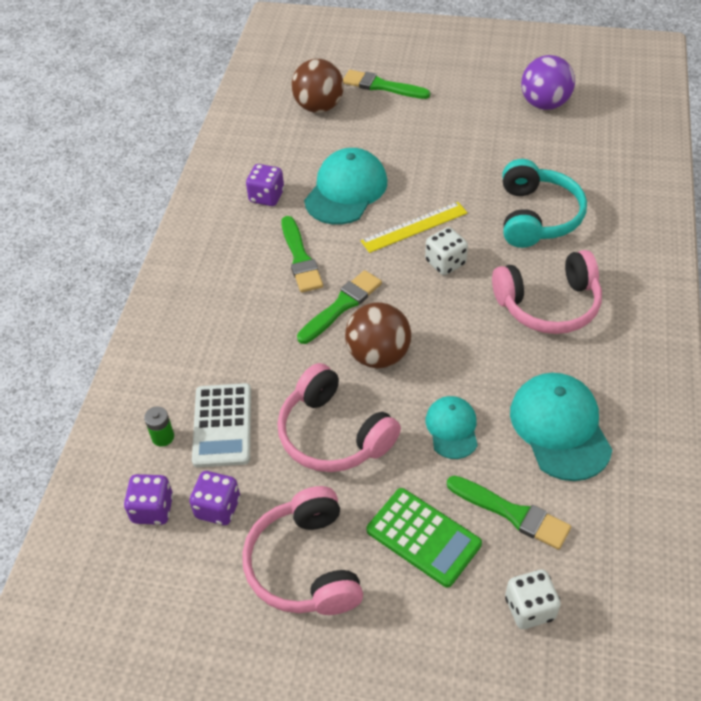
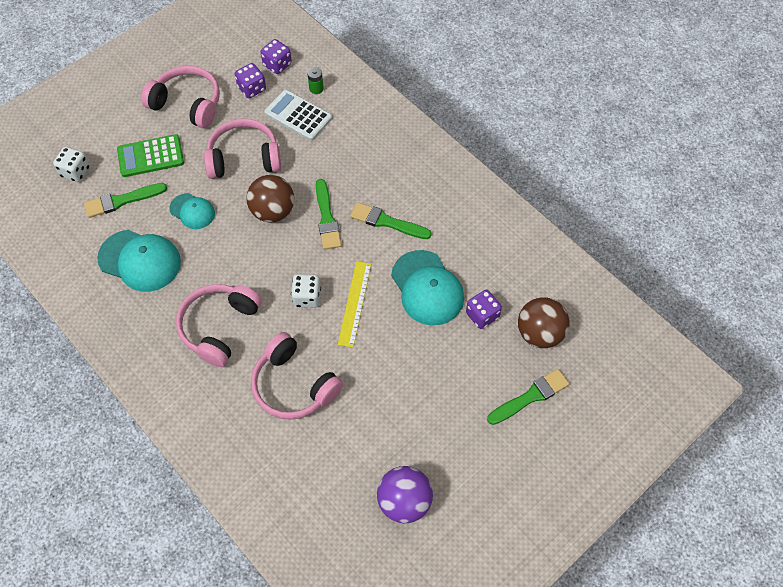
camera: 125 degrees right, 10 degrees up
purple dice [246,164,284,206] -> purple dice moved to [466,290,502,329]
turquoise headphones [502,159,587,248] -> pink headphones [251,332,343,420]

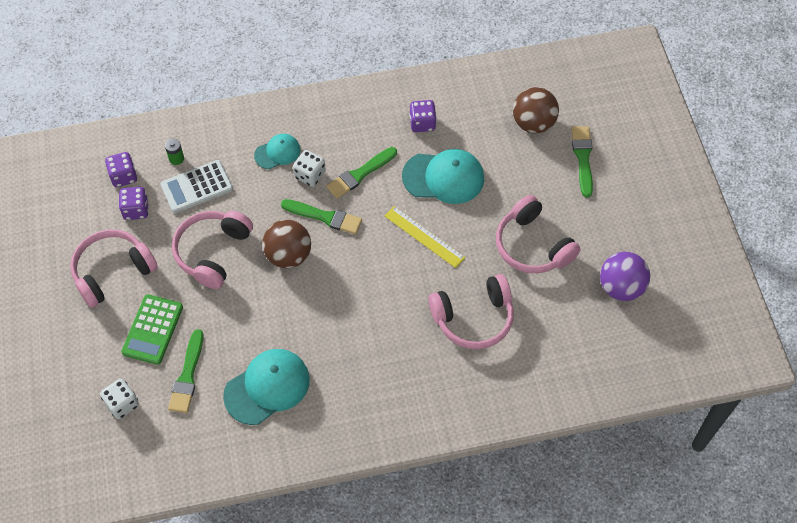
camera: 60 degrees left, 0 degrees up
turquoise cap [169,193,215,229] -> turquoise cap moved to [254,134,300,169]
pink headphones [176,284,262,367] -> pink headphones moved to [496,195,581,273]
white dice [291,274,321,308] -> white dice moved to [293,150,326,187]
purple dice [466,290,502,329] -> purple dice moved to [409,100,437,132]

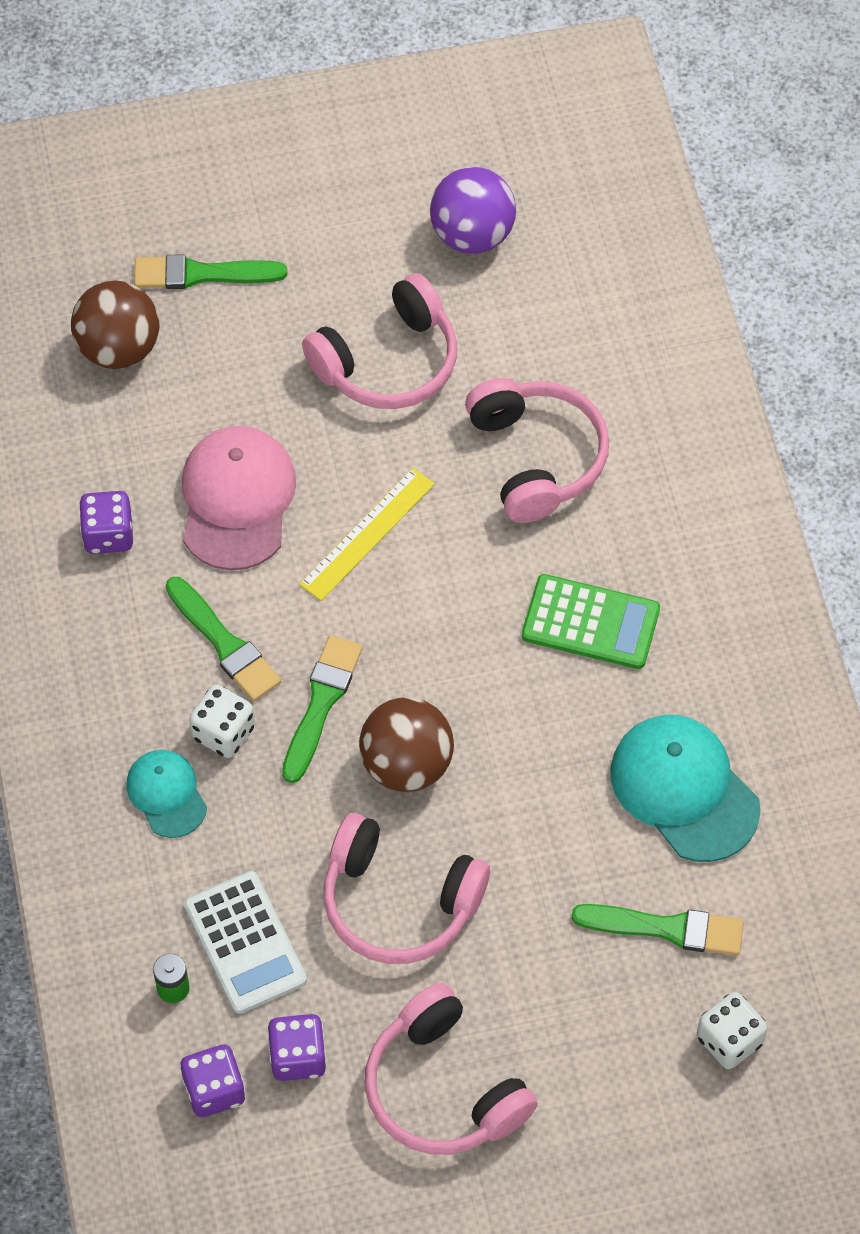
camera: 90 degrees left, 0 degrees up
green calculator [121,294,183,365] -> green calculator moved to [522,574,660,669]
turquoise cap [402,149,484,204] -> pink cap [182,426,296,570]

